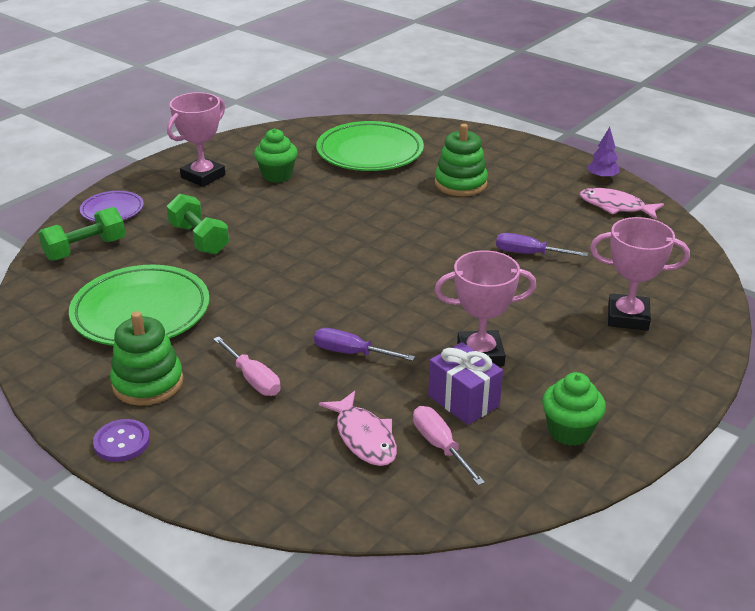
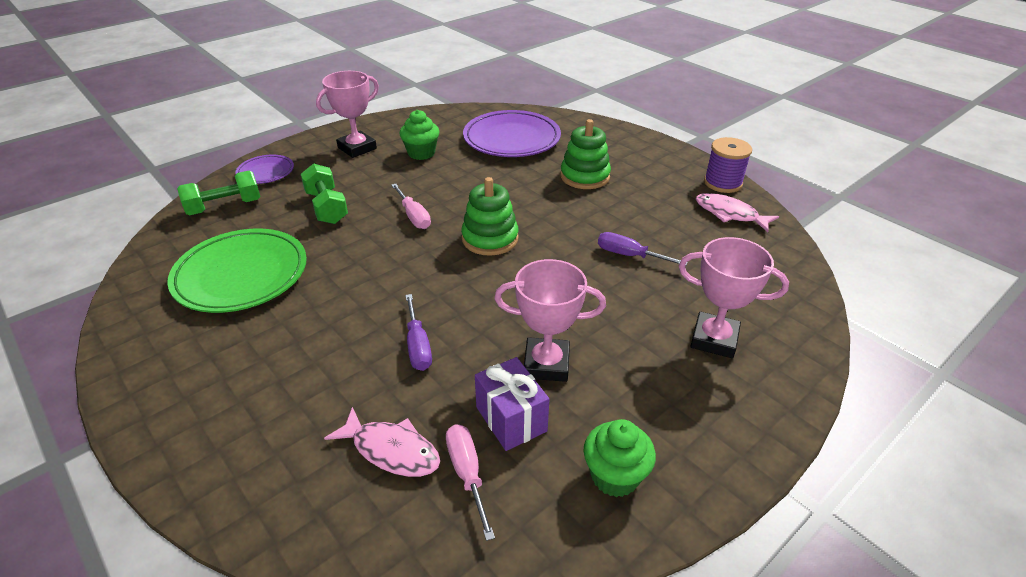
camera: 10 degrees right, 5 degrees up
purple button [93,419,150,462] -> none
green stacking toy [110,311,183,406] -> green stacking toy moved to [461,177,519,256]
pink screwdriver [213,336,280,396] -> pink screwdriver moved to [391,184,431,229]
purple screwdriver [314,328,415,361] -> purple screwdriver turned 135 degrees counterclockwise [405,294,432,371]
green plate [316,121,424,171] -> purple plate [463,110,561,157]
pink fish [319,391,397,466] -> pink fish turned 45 degrees counterclockwise [324,407,440,477]
purple tree [587,127,620,180] -> purple spool [704,137,752,193]

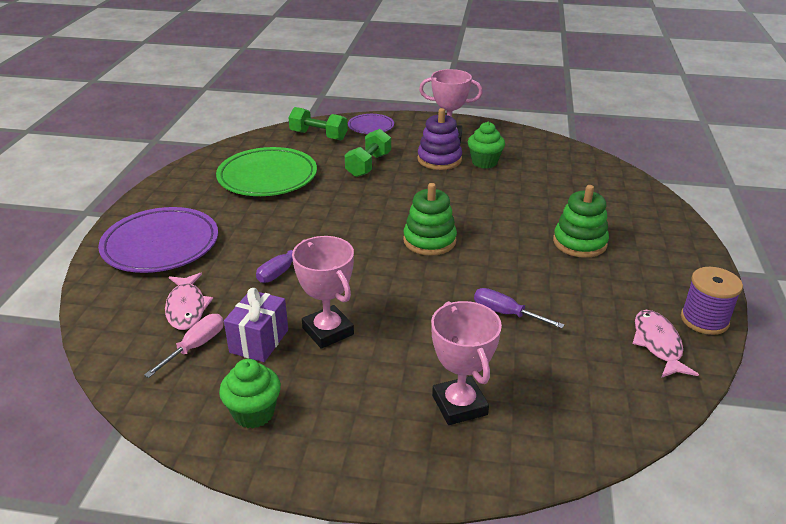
camera: 50 degrees right, 5 degrees down
pink screwdriver [391,184,431,229] -> none
purple plate [463,110,561,157] -> purple plate moved to [98,207,218,273]
purple screwdriver [598,232,688,266] -> purple screwdriver turned 45 degrees counterclockwise [474,288,564,329]
none -> purple stacking toy [417,108,462,170]

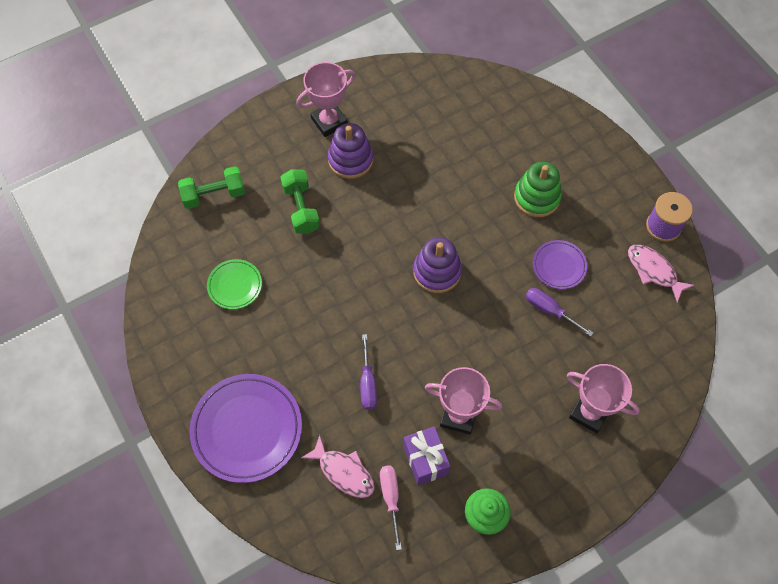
camera: 40 degrees left, 30 degrees up
green plate [216,147,317,196] -> green plate [207,259,262,309], size x0.53
purple plate [348,114,394,134] -> purple plate moved to [533,240,587,289]
green stacking toy [403,183,457,256] -> purple stacking toy [413,237,462,293]
green cupcake [468,122,505,169] -> none
purple screwdriver [474,288,564,329] -> purple screwdriver turned 45 degrees clockwise [526,288,593,336]

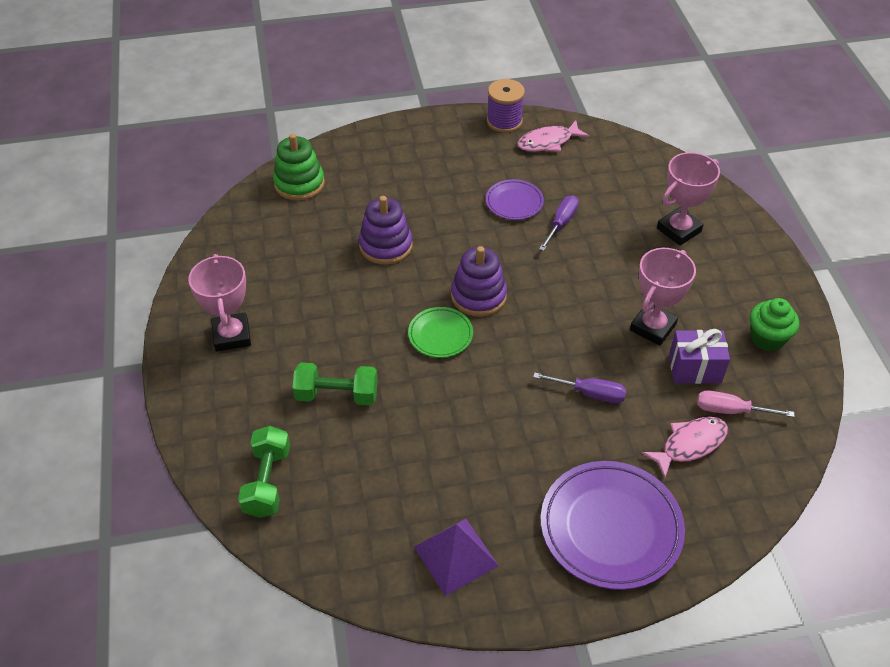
camera: 70 degrees left, 15 degrees down
green plate [207,259,262,309] -> green plate moved to [408,307,473,358]
purple stacking toy [328,123,373,179] -> purple stacking toy moved to [359,196,413,265]
green stacking toy [514,162,562,217] -> green stacking toy moved to [273,134,325,201]
purple screwdriver [526,288,593,336] -> purple screwdriver turned 150 degrees clockwise [539,195,579,251]
none -> purple pyramid [414,519,499,596]

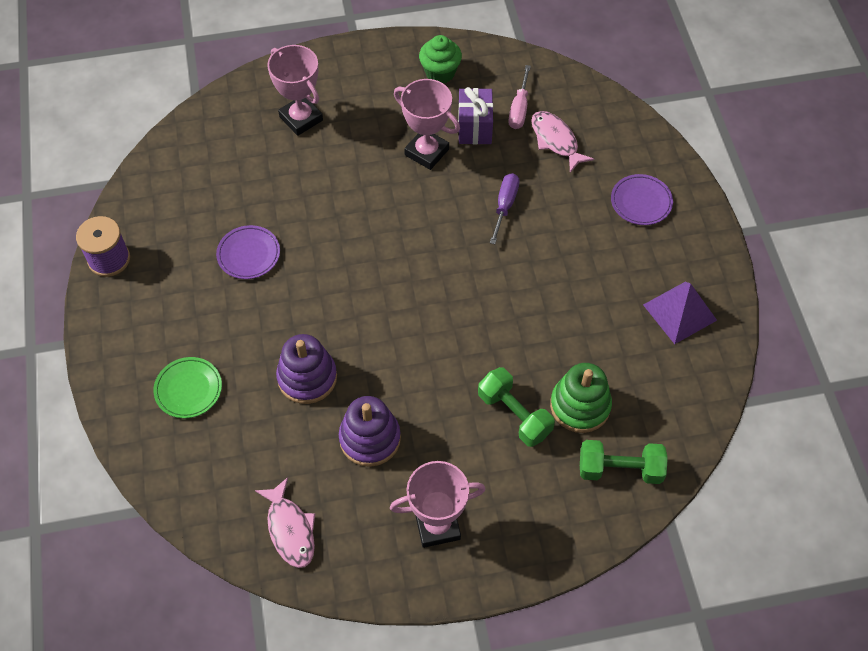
camera: 90 degrees left, 10 degrees up
green stacking toy [273,134,325,201] -> green stacking toy moved to [550,363,612,433]
green dumbbell [292,362,378,405] -> green dumbbell turned 45 degrees counterclockwise [478,367,555,447]
green plate [408,307,473,358] -> green plate moved to [153,357,222,418]
purple stacking toy [451,246,507,317] -> purple stacking toy moved to [339,396,401,467]
pink fish [517,120,589,152] -> pink fish moved to [255,477,315,568]
purple screwdriver [539,195,579,251] -> none
purple plate [541,461,685,590] -> purple plate [611,174,673,225], size x0.53

